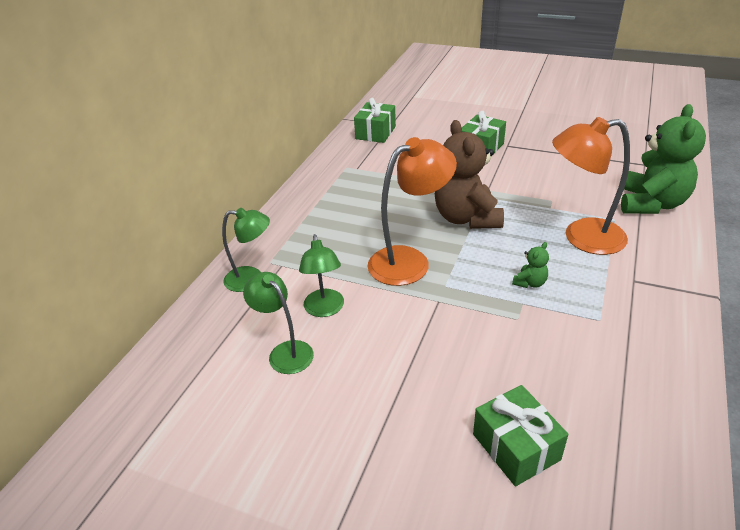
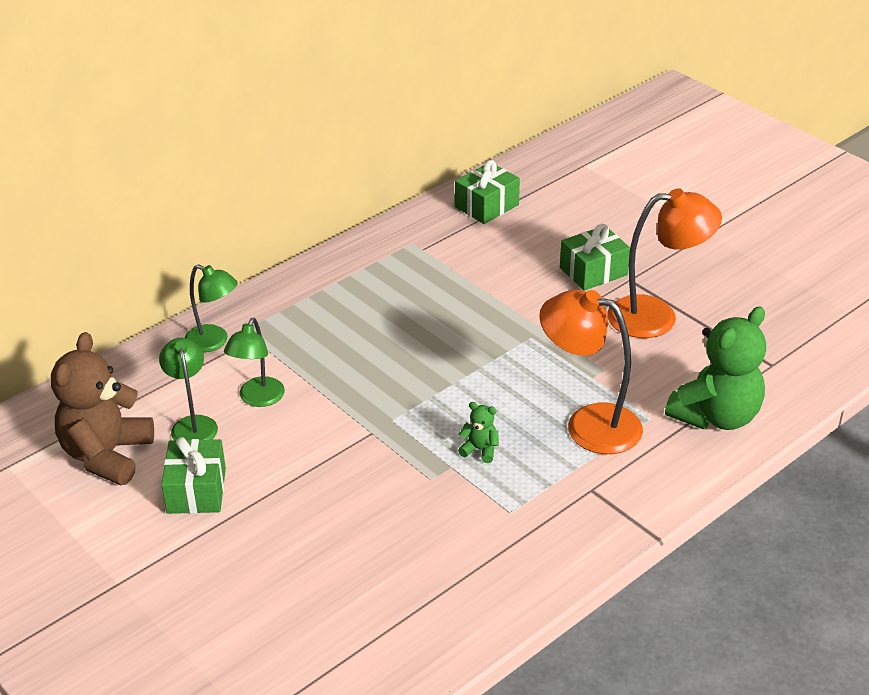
camera: 25 degrees right, 0 degrees up
orange lamp [367,137,457,286] -> orange lamp moved to [607,188,722,338]
brown teddy bear [435,120,504,229] -> brown teddy bear moved to [51,332,154,485]
green gift [473,385,568,486] -> green gift moved to [161,437,226,514]
green teddy bear [512,242,549,288] -> green teddy bear turned 135 degrees counterclockwise [458,402,499,463]

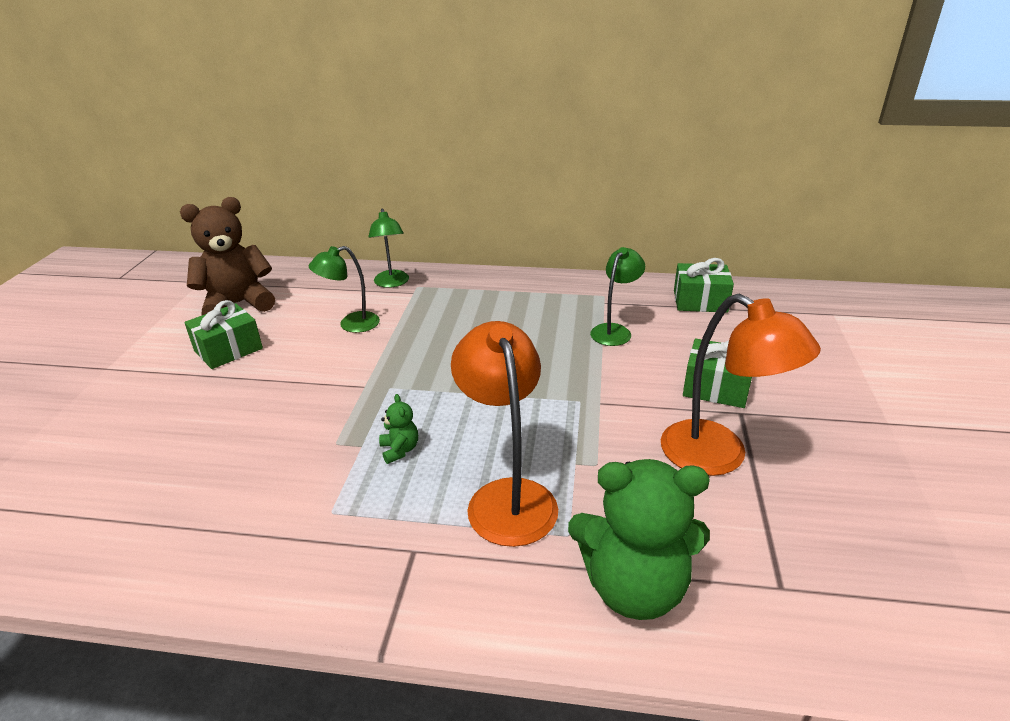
camera: 50 degrees right, 5 degrees down
green lamp [159,338,218,441] -> green lamp moved to [590,247,645,346]

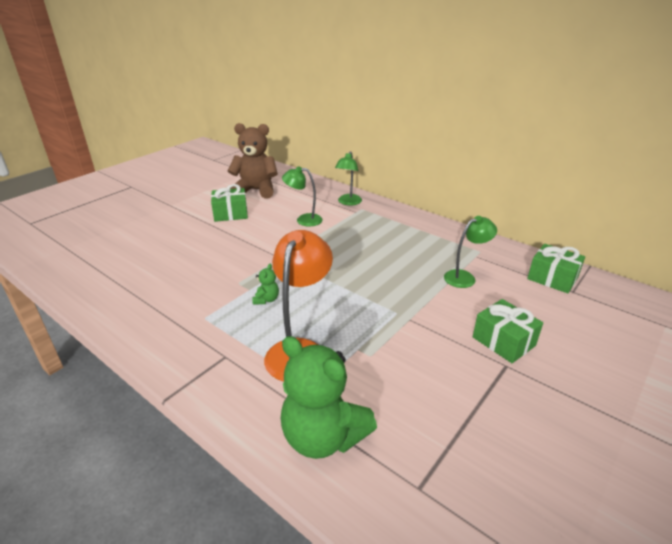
camera: 30 degrees right, 0 degrees up
orange lamp [661,294,821,476] -> none

